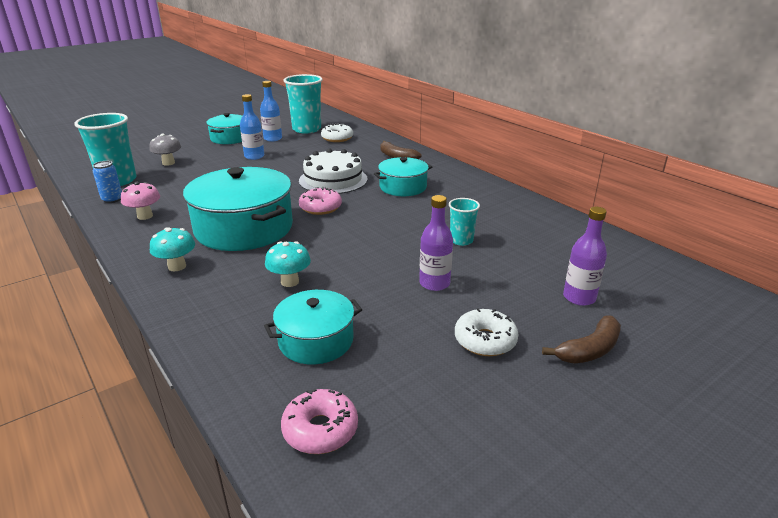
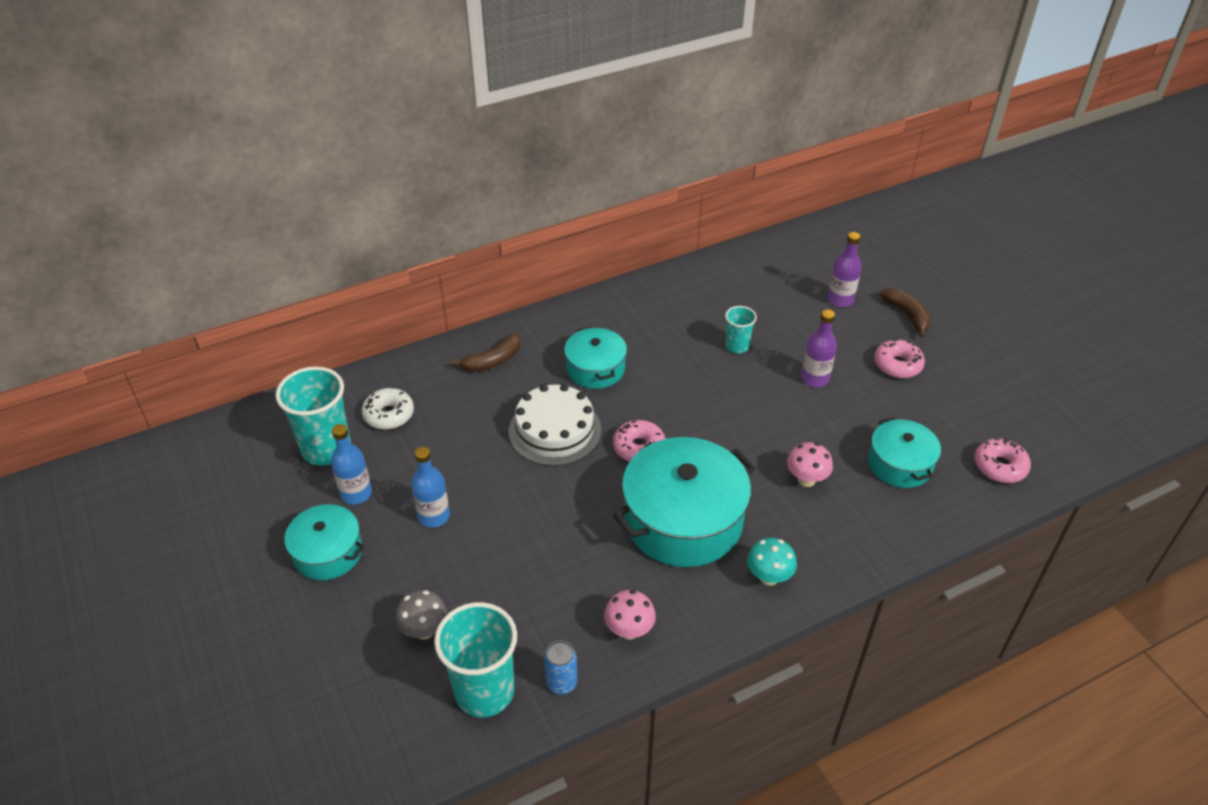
camera: 80 degrees left, 15 degrees up
turquoise mushroom [265,241,311,287] -> pink mushroom [787,442,833,487]
white donut [455,308,519,356] -> pink donut [874,339,925,378]

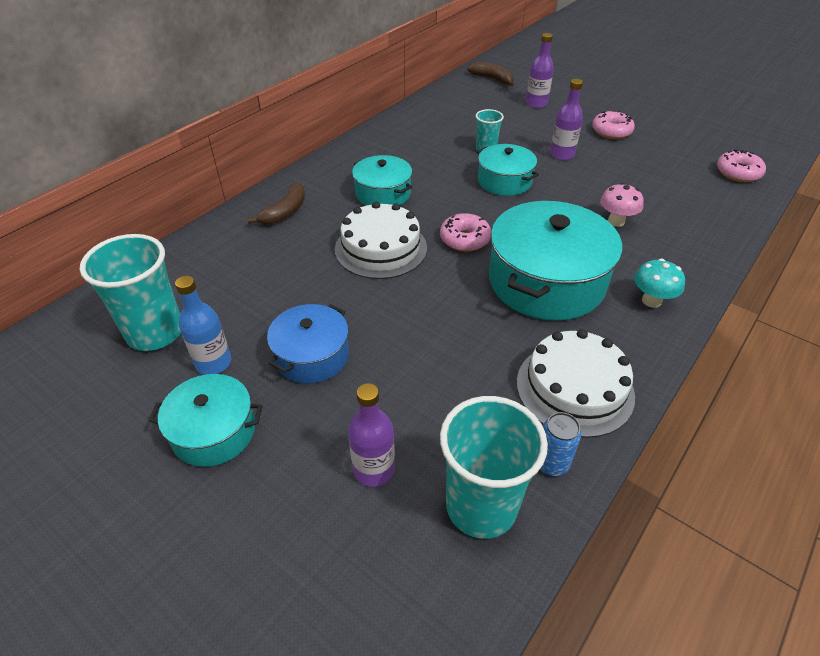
camera: 25 degrees left, 0 degrees up
white donut [362,388,414,430] -> none
grey mushroom [395,590,447,639] -> purple bottle [348,383,395,487]
blue bottle [411,447,450,528] -> blue pot [267,304,349,384]
pink mushroom [604,590,656,640] -> white cake [517,329,635,438]
turquoise pot [868,417,941,488] -> turquoise pot moved to [477,144,539,196]
brown banana [880,288,931,338] -> brown banana moved to [467,62,514,86]

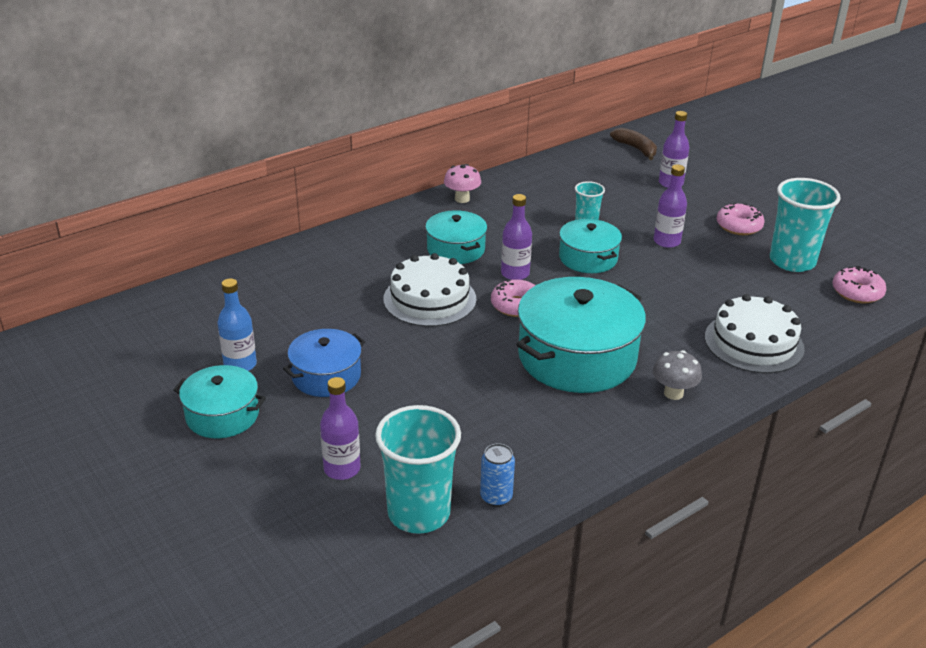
camera: 15 degrees right, 10 degrees down
turquoise cup [80,234,181,351] -> turquoise cup moved to [770,178,841,272]
brown banana [247,183,305,225] -> none
white cake [517,329,635,438] -> white cake moved to [705,294,805,373]
pink mushroom [600,183,644,227] -> pink mushroom moved to [444,164,481,203]
turquoise mushroom [634,258,685,308] -> grey mushroom [652,350,702,400]
none -> purple bottle [501,194,532,280]

